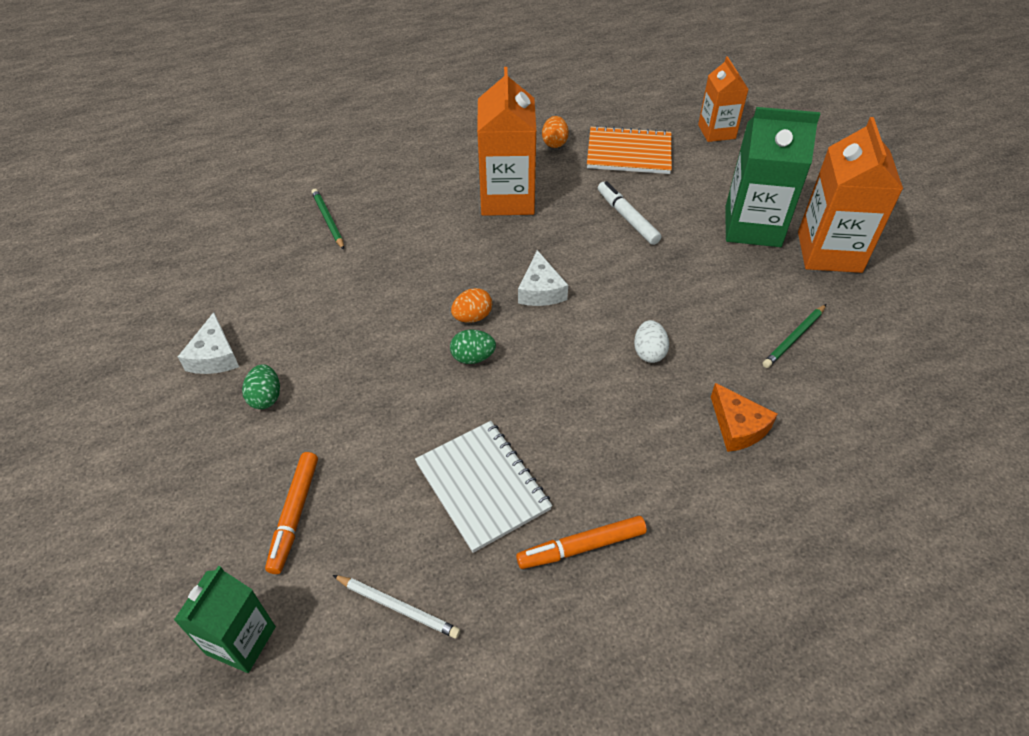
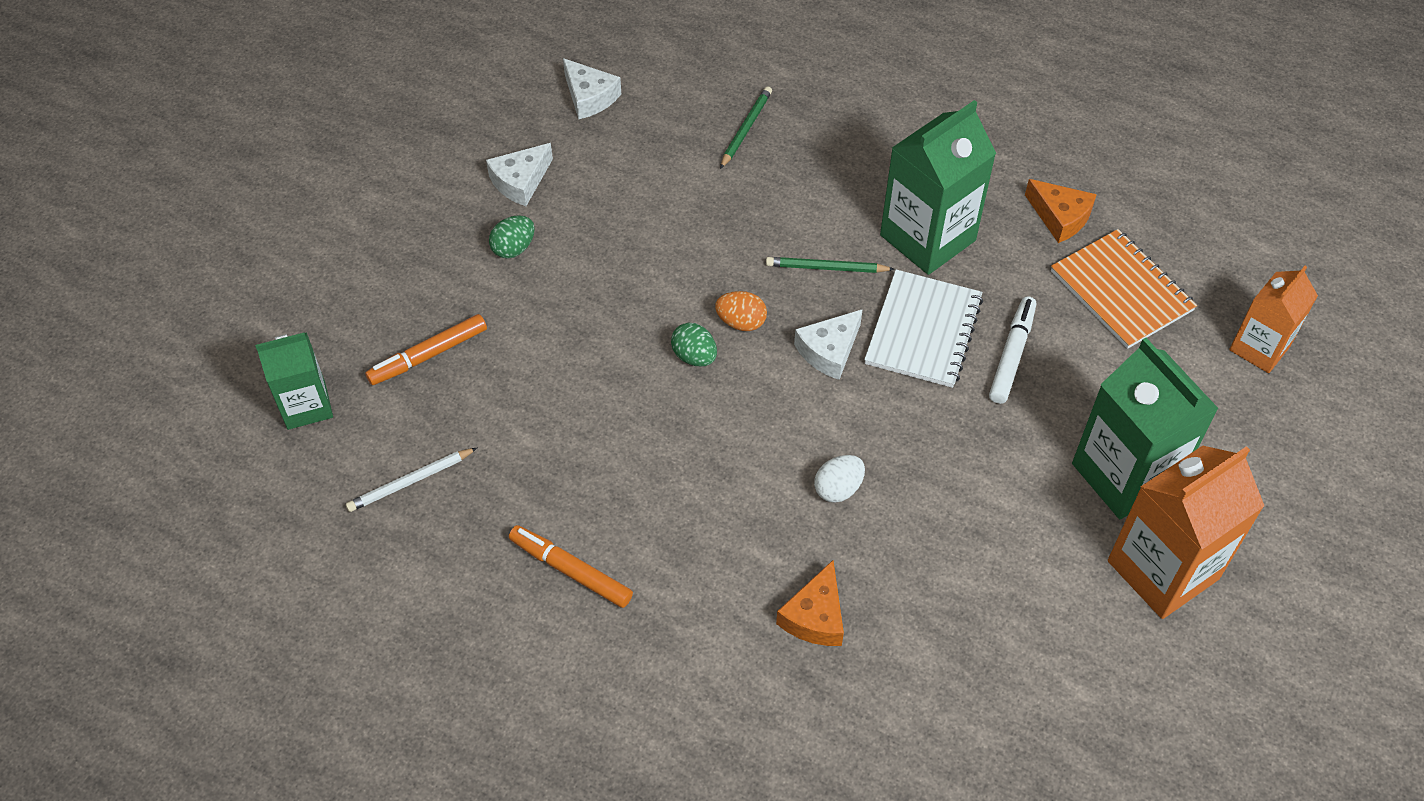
camera: 50 degrees right, 5 degrees up
white pencil [333,575,460,639] -> white pencil turned 75 degrees clockwise [346,448,477,512]
white notebook [415,421,552,553] -> white notebook moved to [864,270,983,388]
orange carton [477,67,536,216] -> green carton [880,100,996,275]
orange egg [542,116,569,148] -> orange cheese [1025,179,1097,243]
green pencil [762,304,826,368] -> green pencil moved to [766,257,894,273]
none -> white cheese [563,58,621,119]

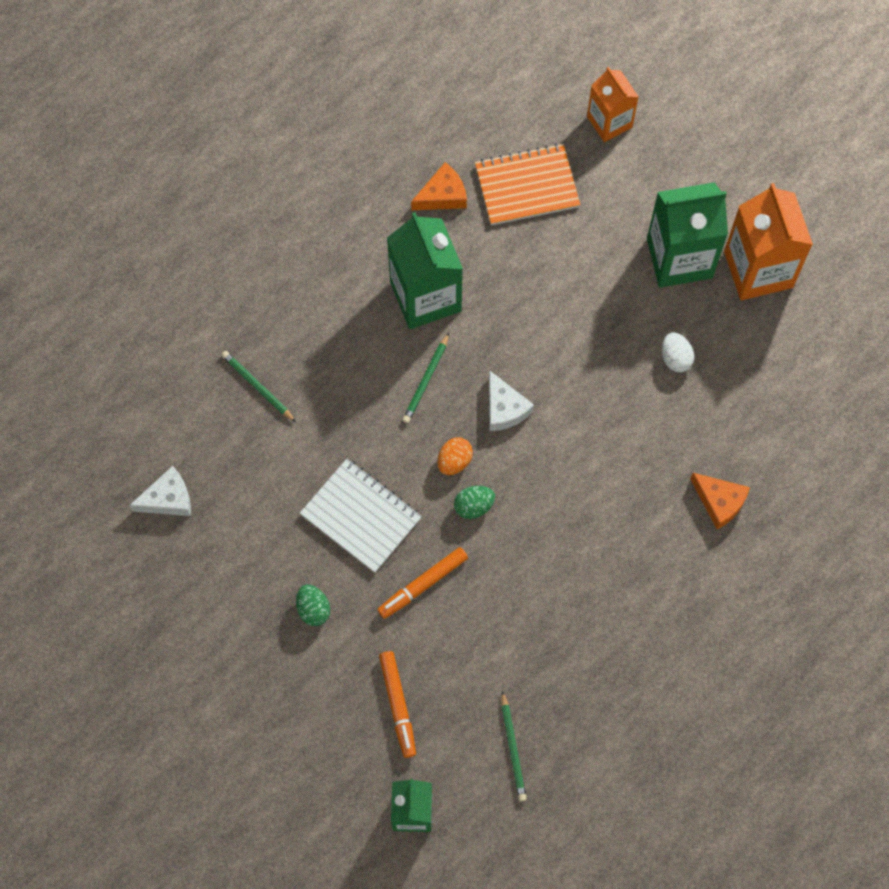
camera: 70 degrees left, 15 degrees up
white pencil [346,448,477,512] -> green pencil [501,690,527,801]
white cheese [486,143,553,206] -> none
orange marker [509,525,633,608] -> orange marker moved to [377,547,468,619]
white egg [814,455,865,503] -> white egg moved to [662,332,694,372]
white notebook [864,270,983,388] -> white notebook moved to [300,459,422,573]
white marker [989,296,1036,404] -> none

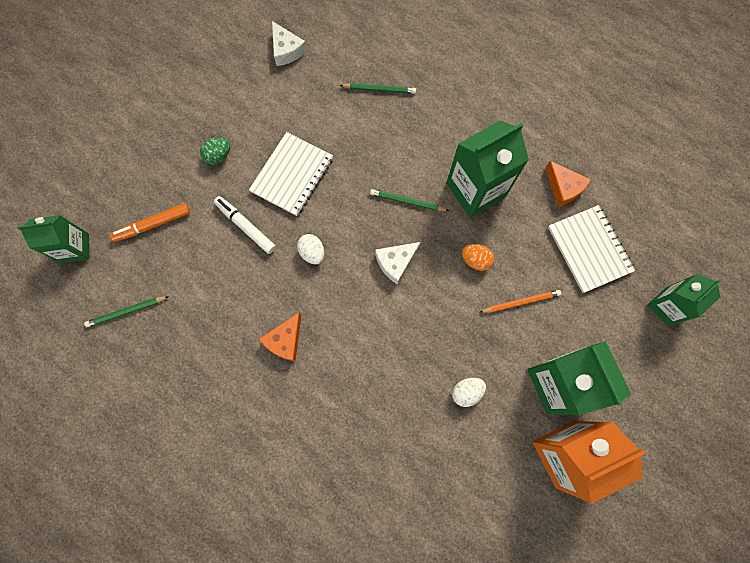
camera: 80 degrees right, 5 degrees up
green pencil [221,351,296,422] -> green pencil turned 60 degrees clockwise [339,83,416,94]
orange marker [377,547,468,619] -> white marker [214,196,276,254]
orange egg [438,437,473,475] -> orange egg moved to [462,244,494,271]
green egg [454,486,495,519] -> white egg [297,234,324,264]
orange notebook [475,144,580,225] -> white notebook [548,205,635,293]
orange carton [587,67,639,142] -> green carton [647,274,721,326]
orange cheese [690,473,750,529] -> orange cheese moved to [259,312,301,361]
none -> orange pencil [479,290,561,313]

